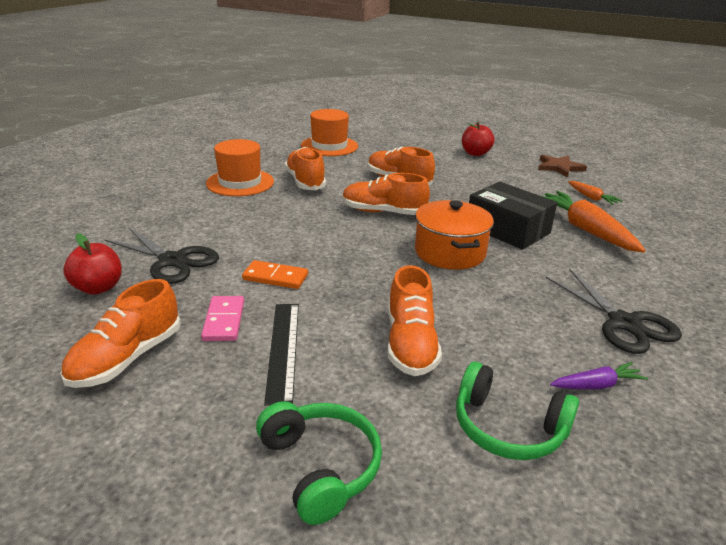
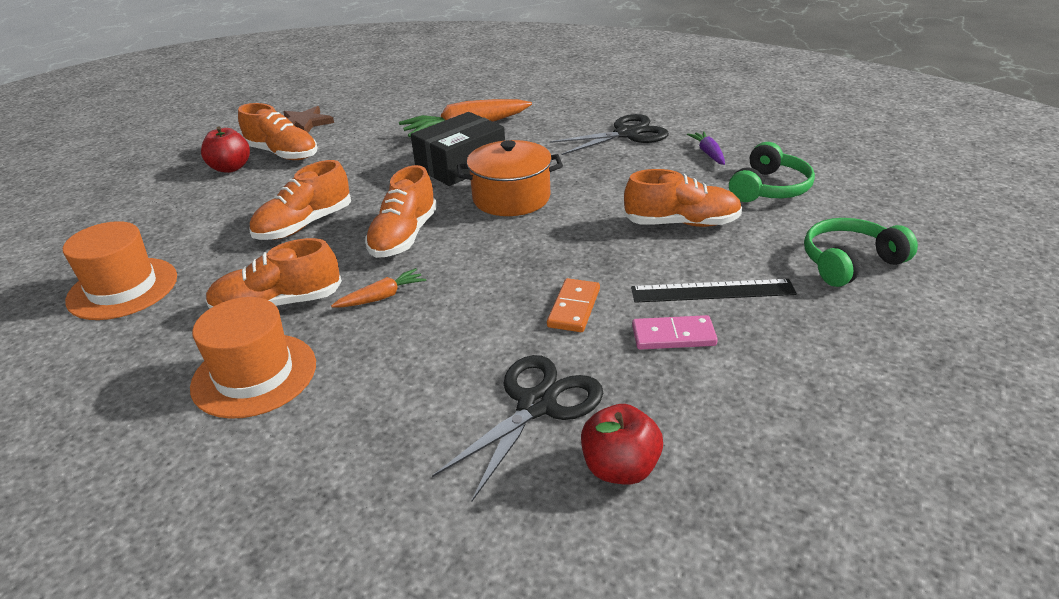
camera: 85 degrees left, 5 degrees up
orange shoe [60,279,181,388] -> orange shoe moved to [238,103,318,160]
orange carrot [568,181,622,205] -> orange carrot moved to [331,268,426,307]

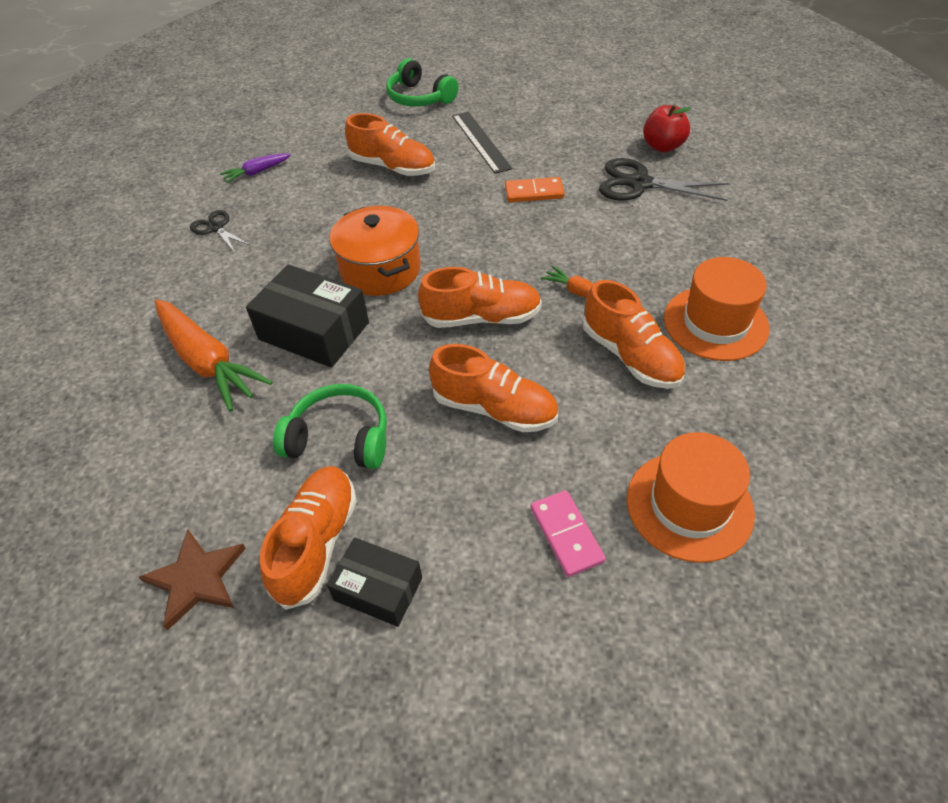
camera: 110 degrees left, 15 degrees up
red apple [201,126,250,173] -> black box [327,537,422,627]
black scissors [549,114,669,155] -> black scissors [190,210,251,253], size x0.57
orange shoe [624,169,742,227] -> orange shoe turned 135 degrees clockwise [345,113,435,176]
pink domino [632,315,718,350] -> pink domino moved to [531,490,606,577]
green headphones [729,142,815,202] -> green headphones moved to [273,384,387,469]

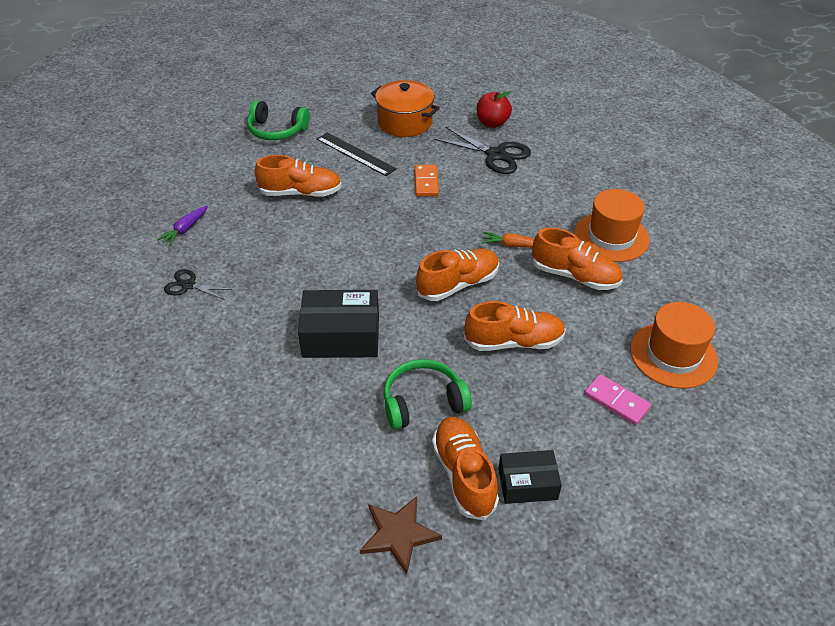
camera: 30 degrees left, 5 degrees down
orange carrot [155,299,273,412] -> none
orange pot [329,206,421,296] -> orange pot moved to [371,80,440,137]
orange domino [505,177,565,202] -> orange domino turned 60 degrees counterclockwise [414,165,439,196]
black scissors [599,158,729,201] -> black scissors turned 135 degrees counterclockwise [434,127,531,174]

